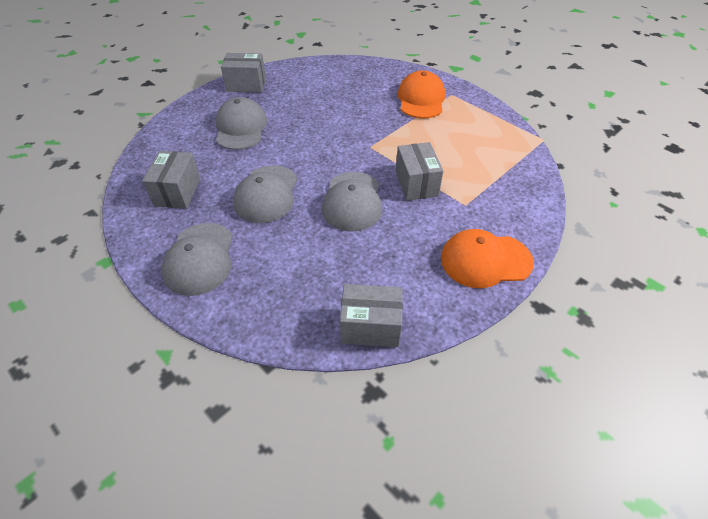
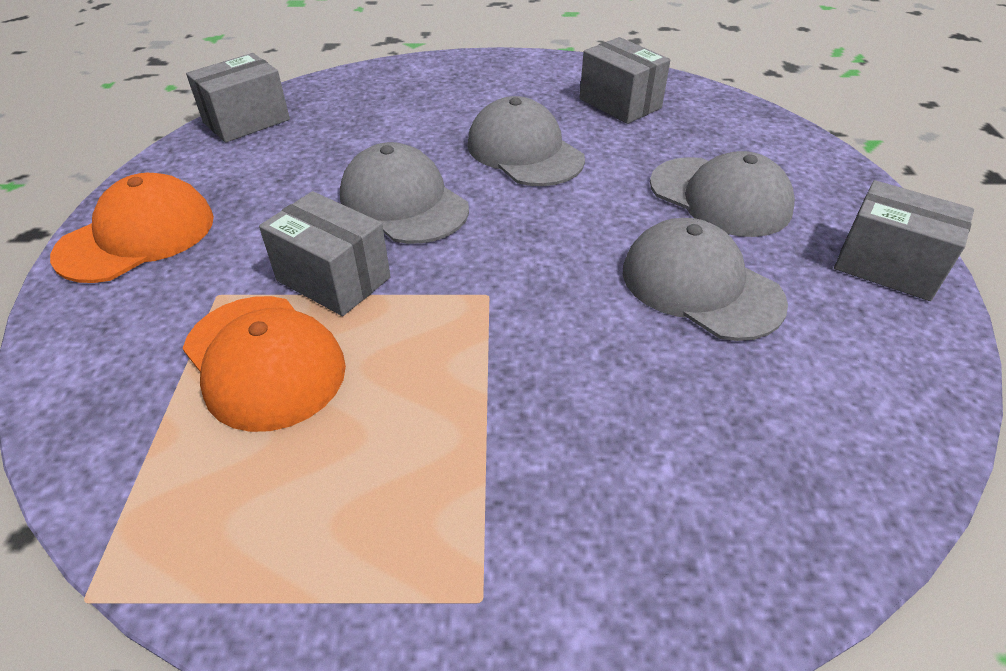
camera: 135 degrees right, 5 degrees down
grey cap [161,223,233,296] -> grey cap moved to [623,218,788,341]
grey box [221,53,266,92] -> grey box turned 75 degrees clockwise [834,180,974,301]
orange cap [398,70,445,118] -> orange cap moved to [182,296,346,432]

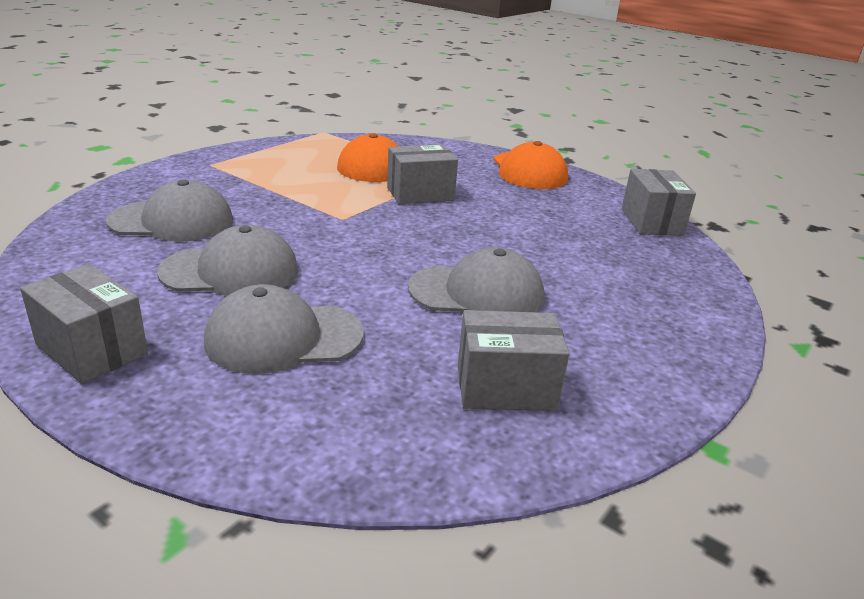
camera: 125 degrees right, 15 degrees down
grey cap [340,142,469,244] -> grey cap moved to [106,179,233,241]
grey box [834,180,974,301] -> grey box turned 60 degrees clockwise [20,264,148,384]

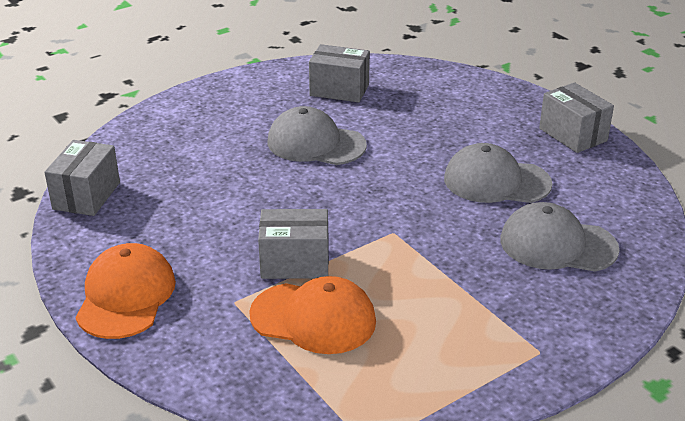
camera: 160 degrees left, 5 degrees up
grey cap [204,284,363,374] -> none

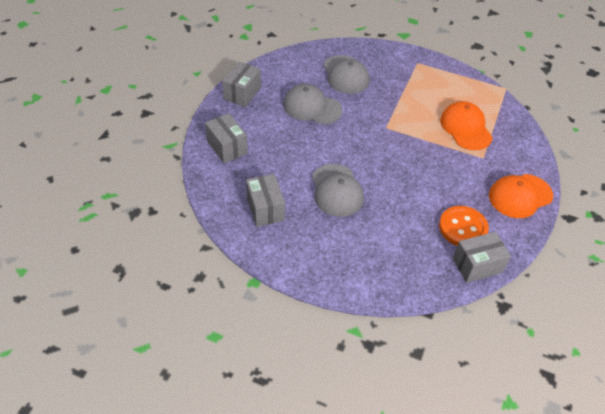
camera: 125 degrees left, 15 degrees up
grey box [258,209,329,279] -> grey box moved to [205,113,248,163]
grey cap [444,143,552,203] -> grey cap turned 135 degrees clockwise [283,84,343,125]
none -> orange button [439,206,489,246]

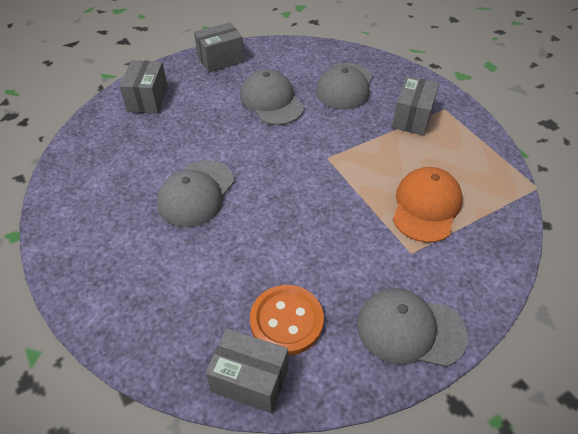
camera: 40 degrees right, 0 degrees up
grey box [246,174,285,227] -> grey box moved to [392,76,439,135]
orange cap [489,174,553,218] -> grey cap [357,288,468,367]

